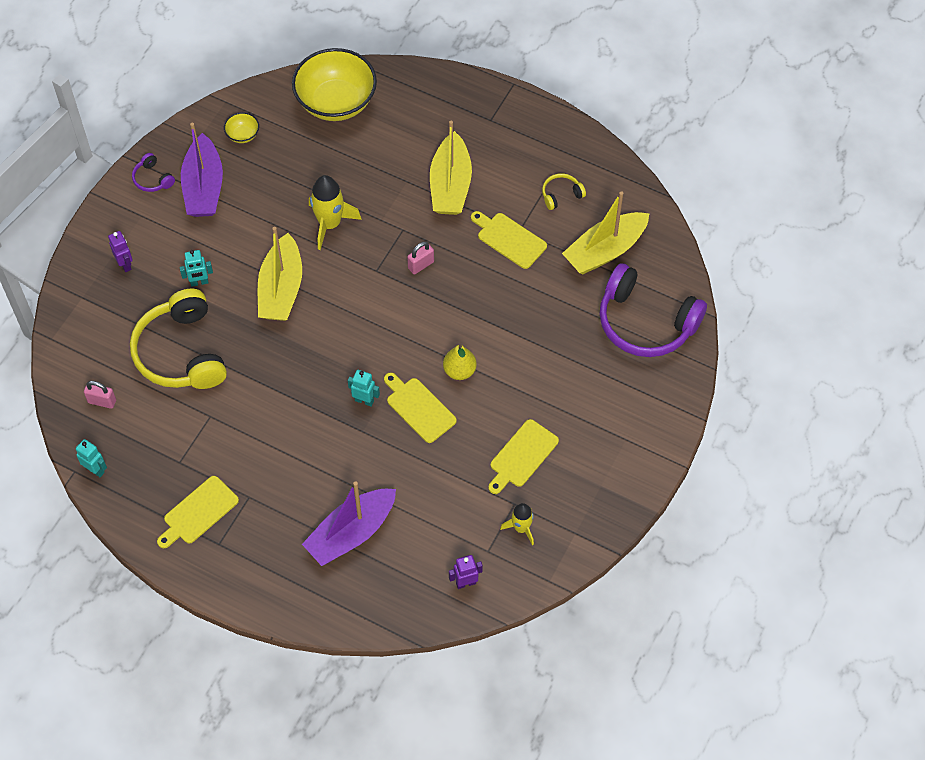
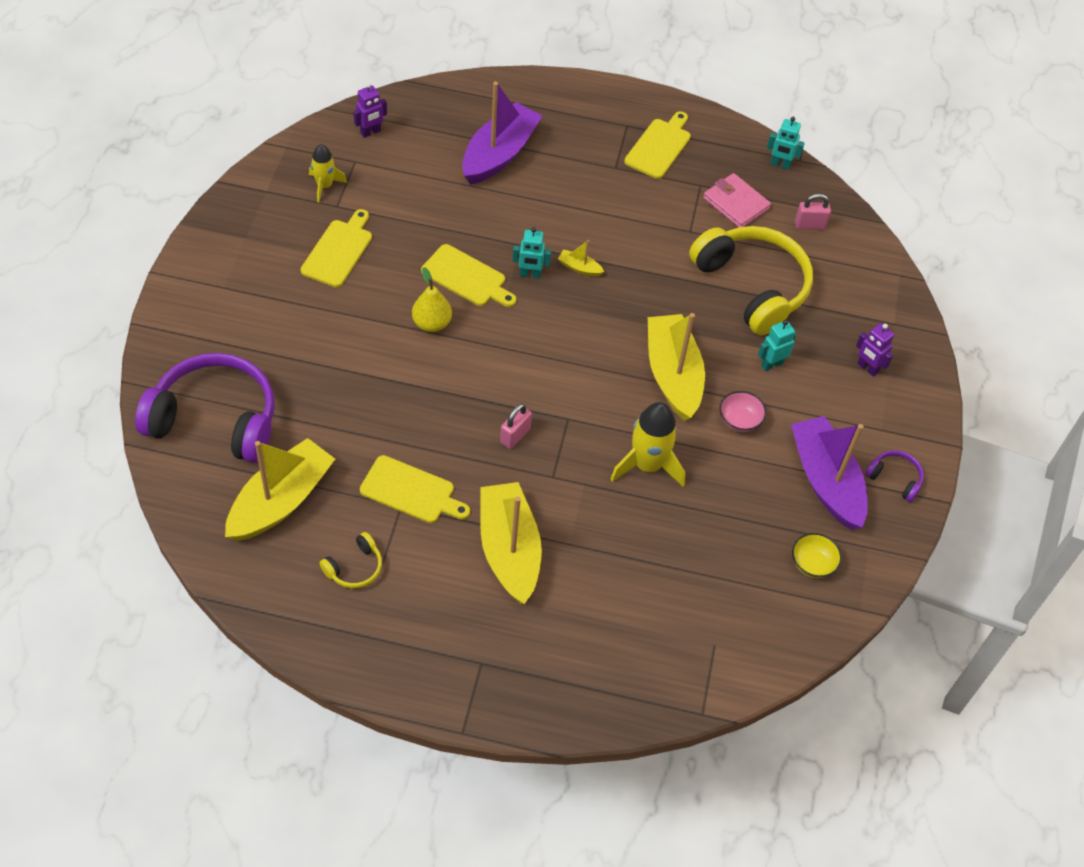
camera: 160 degrees right, 5 degrees down
yellow bowl [292,48,377,121] -> none
none -> yellow boat [558,240,604,276]
none -> pink wallet [703,173,771,227]
none -> pink bowl [720,391,767,432]

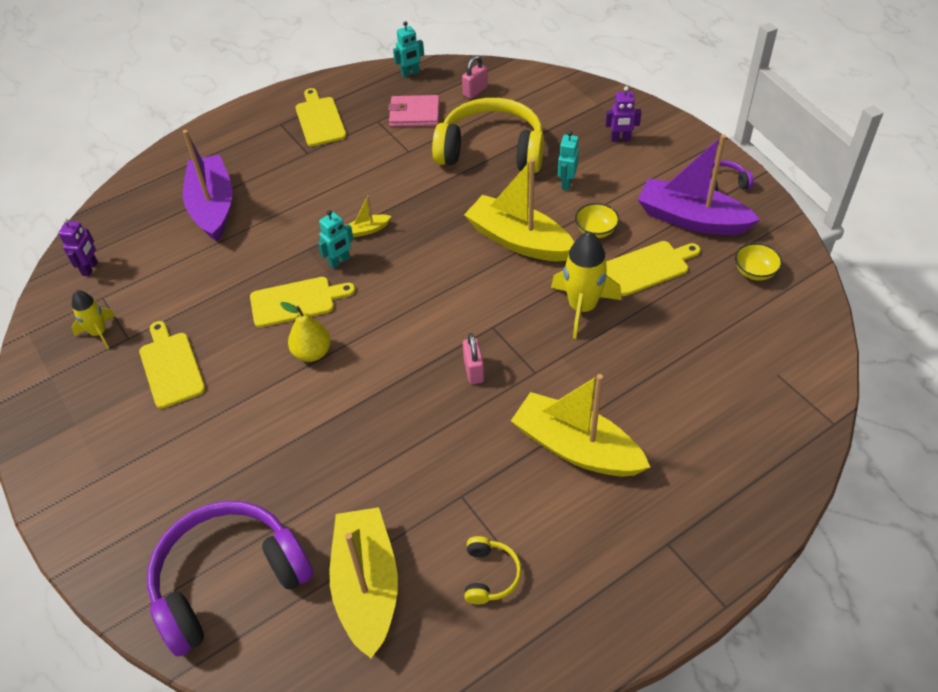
camera: 40 degrees left, 5 degrees down
yellow cutting board [360,455,470,523] -> yellow cutting board moved to [606,241,700,296]
pink bowl [720,391,767,432] -> yellow bowl [575,203,619,238]

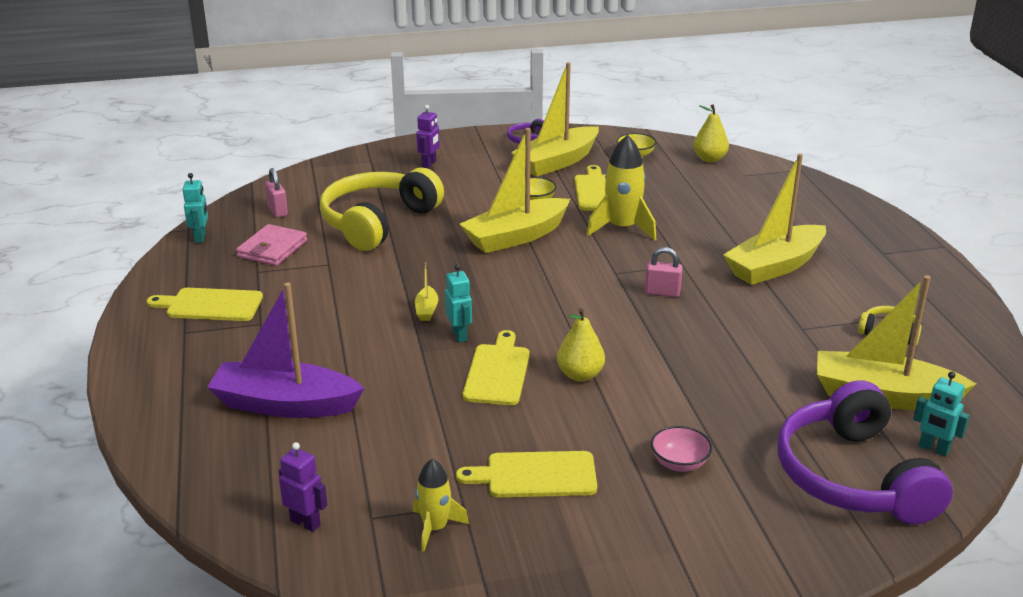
camera: 70 degrees left, 20 degrees down
turquoise robot [558,131,579,190] -> turquoise robot moved to [913,371,970,457]
purple boat [638,134,760,235] -> yellow boat [511,62,599,177]
none -> pink bowl [651,426,712,472]
none -> yellow pear [693,104,729,163]

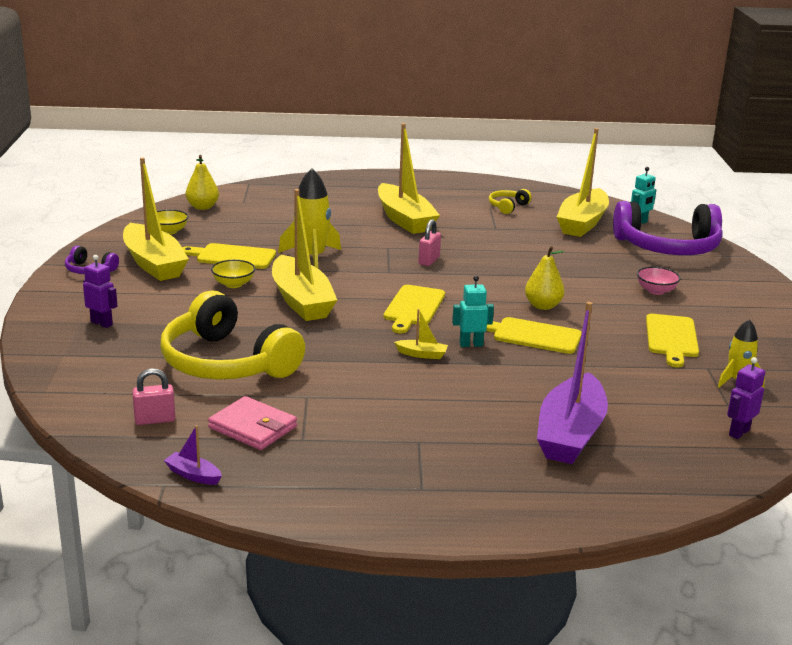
camera: 80 degrees left, 5 degrees down
yellow cutting board [146,288,263,321] -> yellow cutting board moved to [384,285,445,333]
turquoise robot [183,173,208,243] -> purple boat [164,425,222,485]

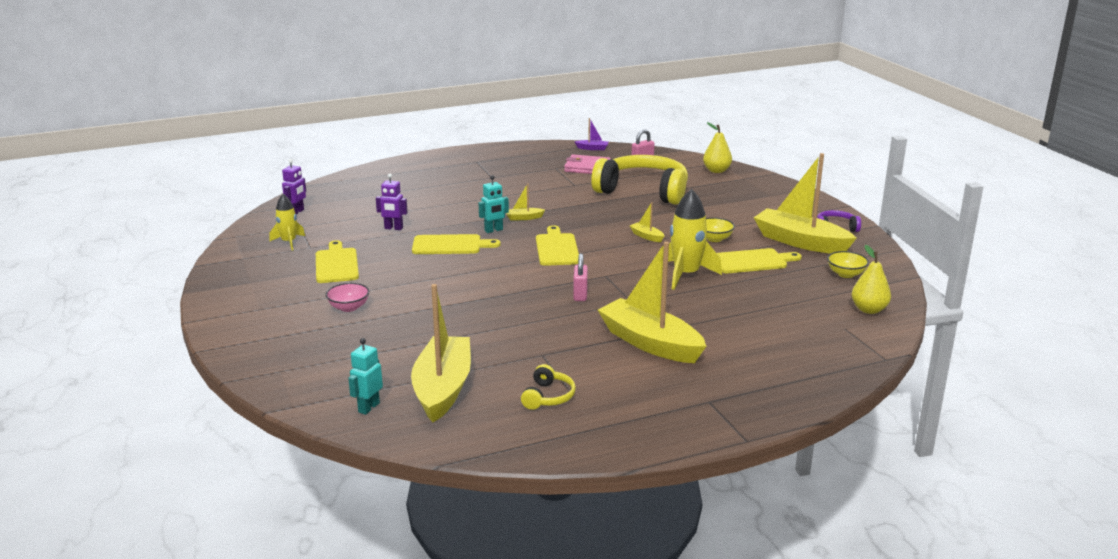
camera: 160 degrees right, 0 degrees up
purple robot [83,255,117,328] -> purple robot moved to [376,174,408,230]
yellow boat [272,189,337,321] -> yellow boat [630,202,664,242], size x0.40
yellow pear [525,246,564,310] -> yellow pear moved to [703,122,732,173]
purple boat [537,302,608,464] -> none
purple headphones [613,201,723,255] -> none

